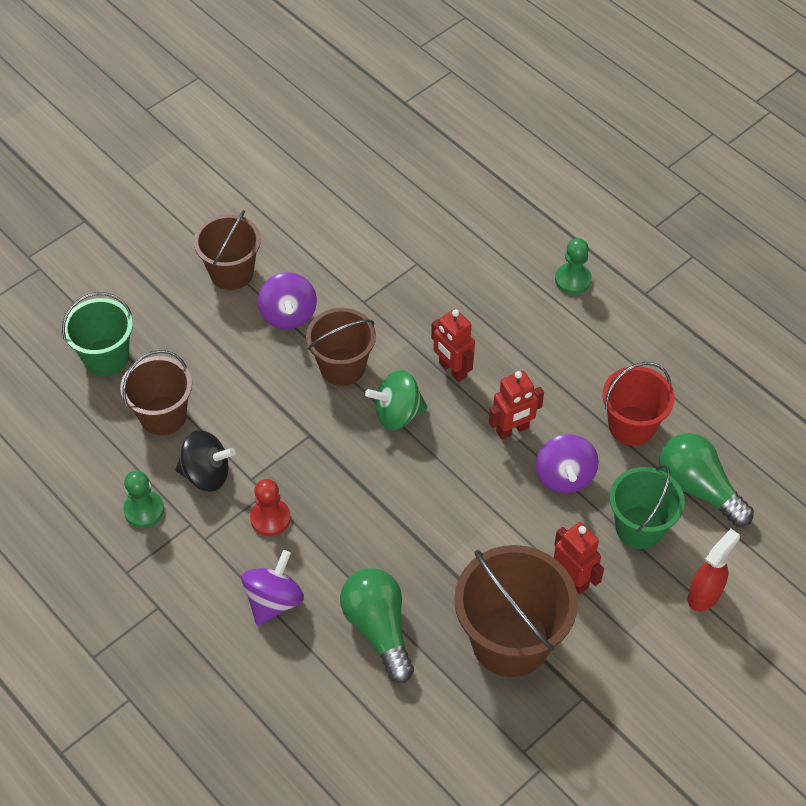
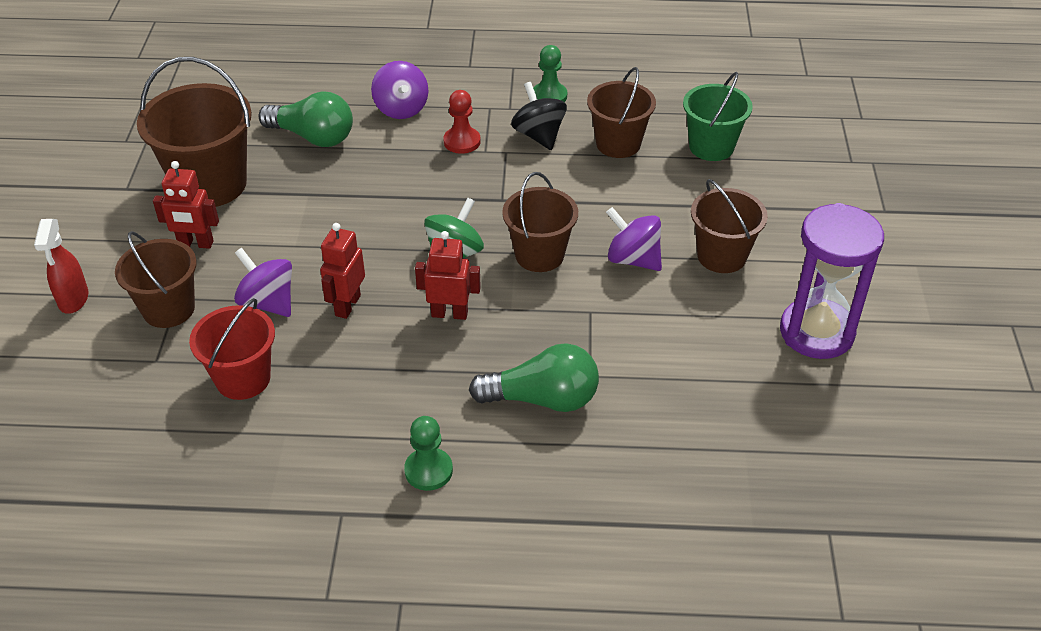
camera: 135 degrees right, 10 degrees down
black spinning top [176,430,236,492] -> black spinning top turned 105 degrees clockwise [511,82,567,150]
green bucket [609,465,685,549] -> brown bucket [115,231,197,328]
green light bulb [659,433,754,527] -> green light bulb moved to [469,343,599,412]
none -> purple hourglass [780,203,884,359]

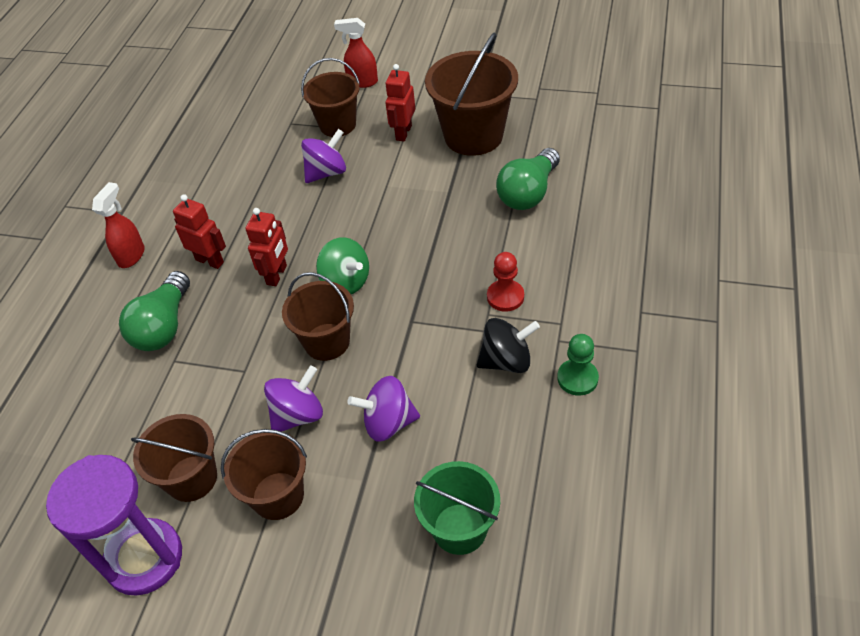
camera: 105 degrees right, 5 degrees up
red bucket [189,298,275,400] -> none
red robot [320,223,365,319] -> red robot moved to [173,194,226,269]
purple spinning top [371,61,429,119] -> purple spinning top moved to [347,376,420,442]
green pawn [404,416,453,491] -> red spray bottle [92,182,145,268]
brown bucket [587,67,656,158] -> brown bucket moved to [131,414,217,502]

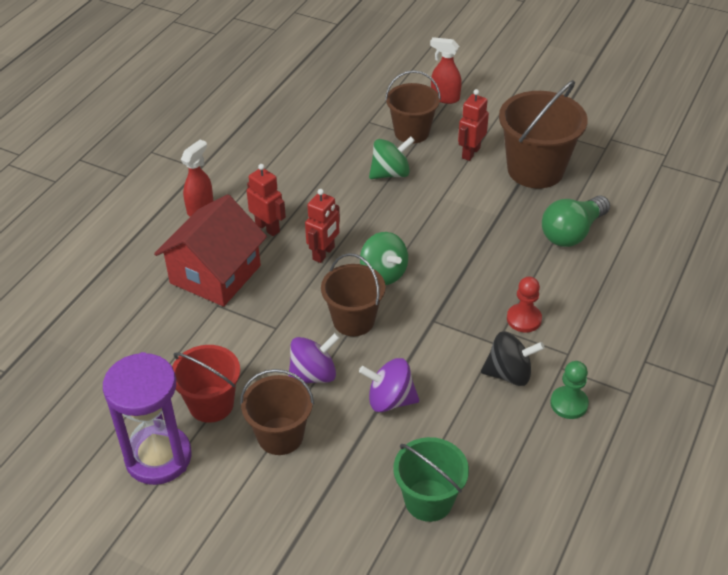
camera: 10 degrees right, 5 degrees down
green light bulb [119,271,190,351] -> red house [154,194,267,307]
brown bucket [131,414,217,502] -> red bucket [172,345,240,423]
purple spinning top [301,129,346,183] -> green spinning top [369,136,415,179]

